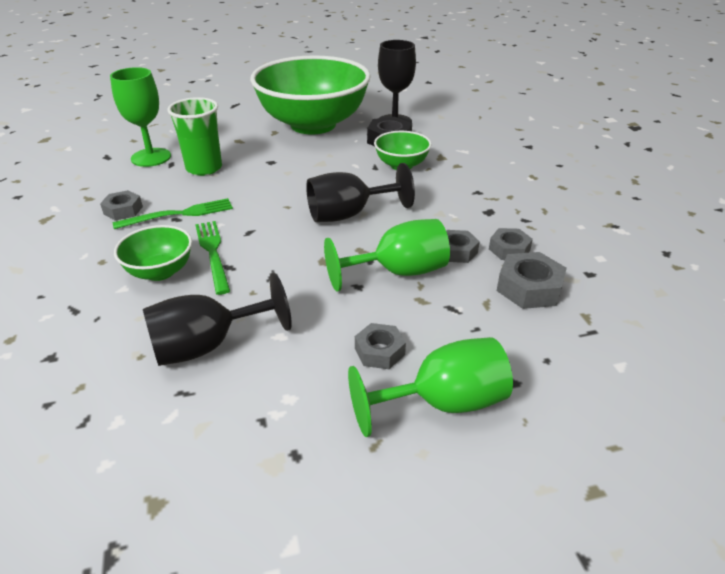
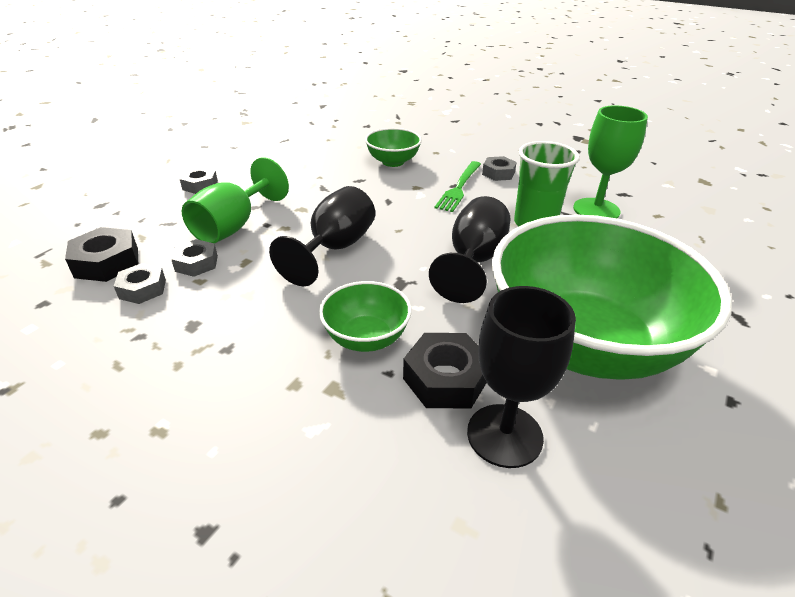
camera: 135 degrees right, 0 degrees up
black goblet [143,273,292,366] -> black goblet moved to [429,196,511,303]
green fork [195,221,230,295] -> none
green goblet [348,337,513,437] -> none
grey nut [497,252,567,309] -> black nut [65,227,138,282]

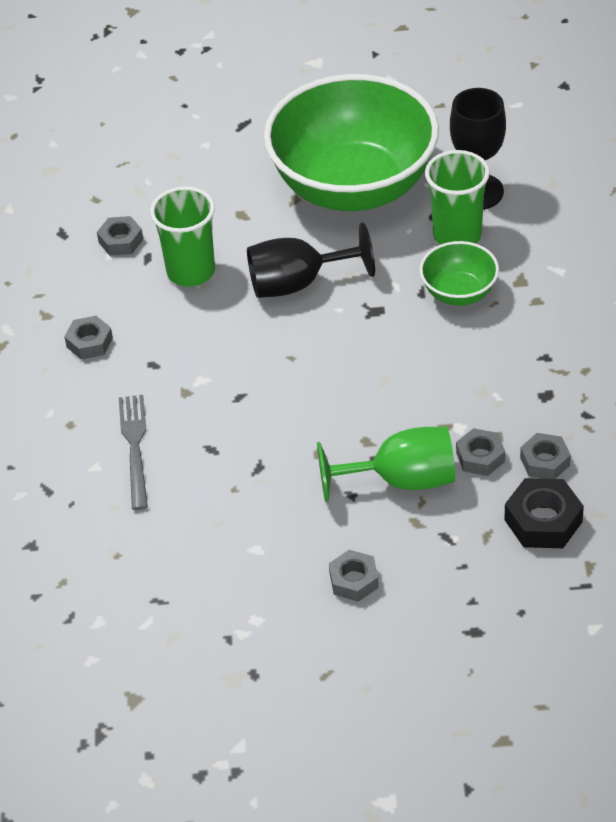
camera: 120 degrees left, 10 degrees up
black goblet [269,186,375,286] -> none
green bowl [365,128,422,167] -> grey fork [119,395,148,510]
black nut [403,333,487,409] -> green cup [425,150,490,245]
green fork [435,161,481,212] -> none
green goblet [573,105,648,218] -> grey nut [97,216,143,256]

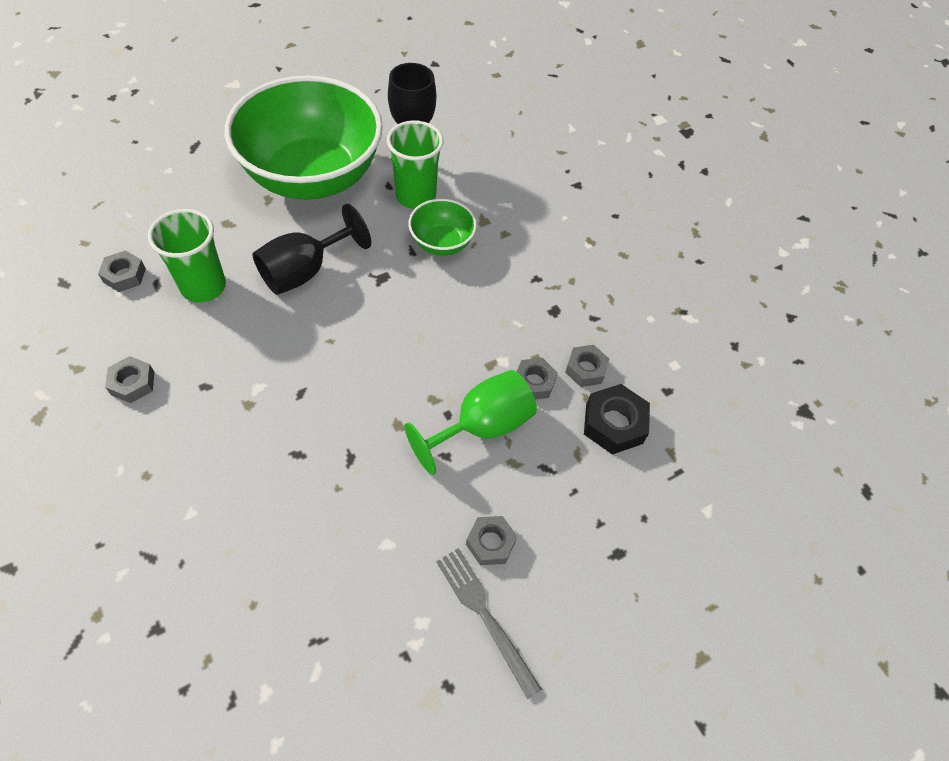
camera: 35 degrees left, 10 degrees up
grey fork [119,395,148,510] -> grey fork moved to [436,548,542,699]

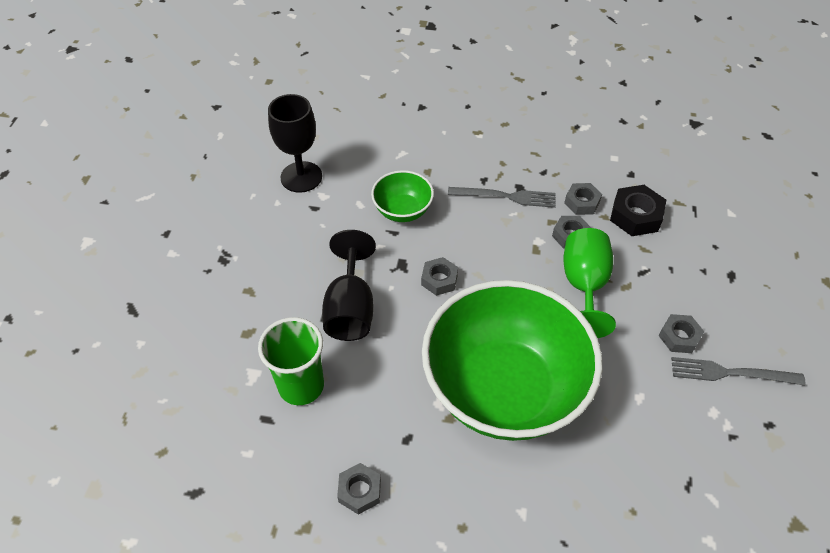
camera: 45 degrees left, 5 degrees down
grey nut [98,250,146,292] -> grey nut moved to [421,257,458,296]
green bowl [225,76,383,200] -> green bowl moved to [422,280,602,441]
green cup [387,120,443,209] -> none
none -> grey fork [448,187,556,208]

